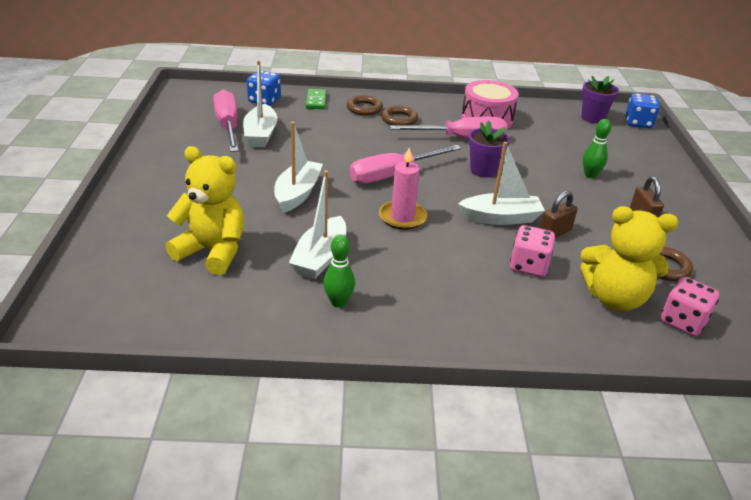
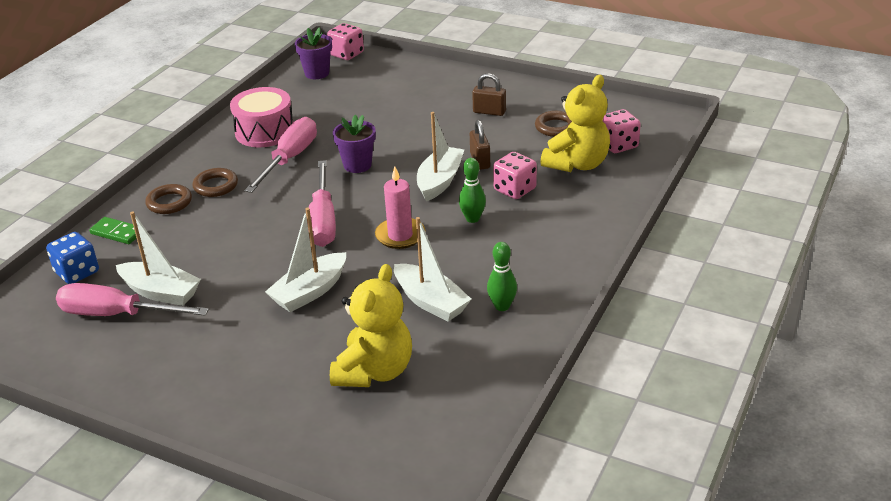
camera: 60 degrees left, 0 degrees up
yellow teddy bear [165,146,244,275] -> yellow teddy bear turned 150 degrees clockwise [330,264,412,387]
white boat [274,122,323,213] -> white boat turned 90 degrees counterclockwise [265,208,346,312]
green bowling pin [583,119,611,178] -> green bowling pin moved to [459,158,486,223]
blue dice [625,93,660,128] -> pink dice [327,23,364,60]

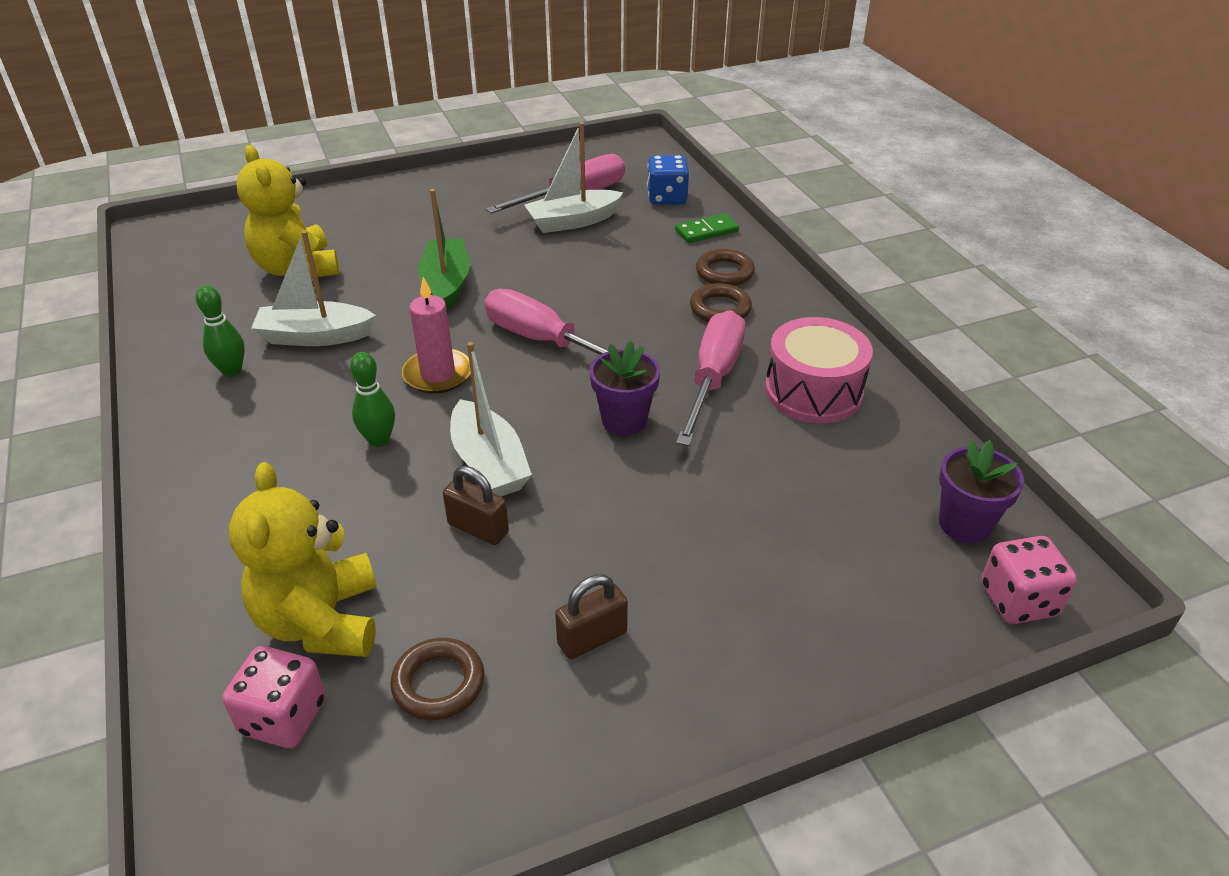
camera: 130 degrees right, 5 degrees up
pink screwdriver [244,117,317,193] -> pink screwdriver turned 135 degrees counterclockwise [676,310,746,446]
white boat [265,208,346,312] -> green boat [418,189,470,311]
pink dice [493,152,537,199] -> none

